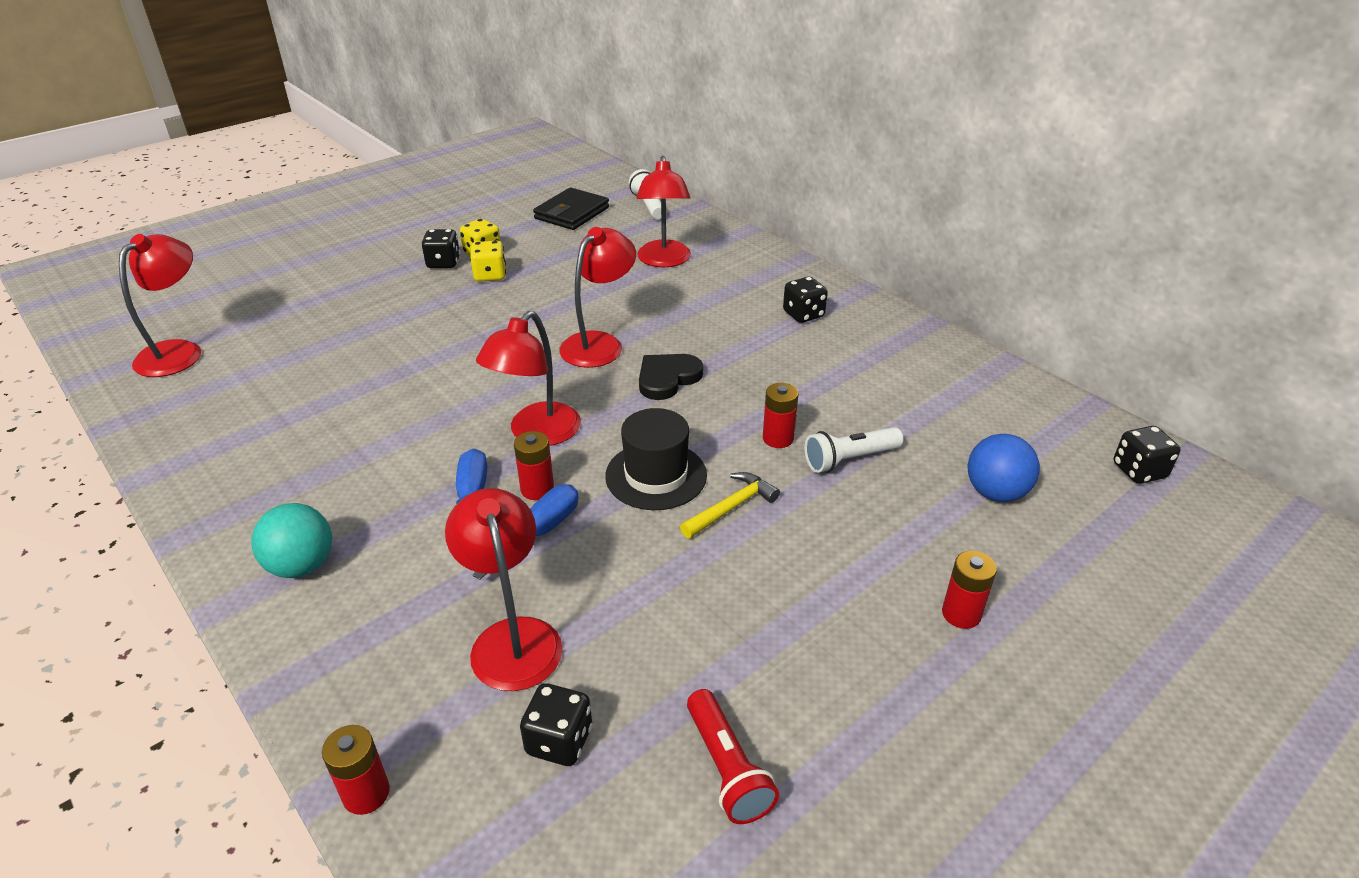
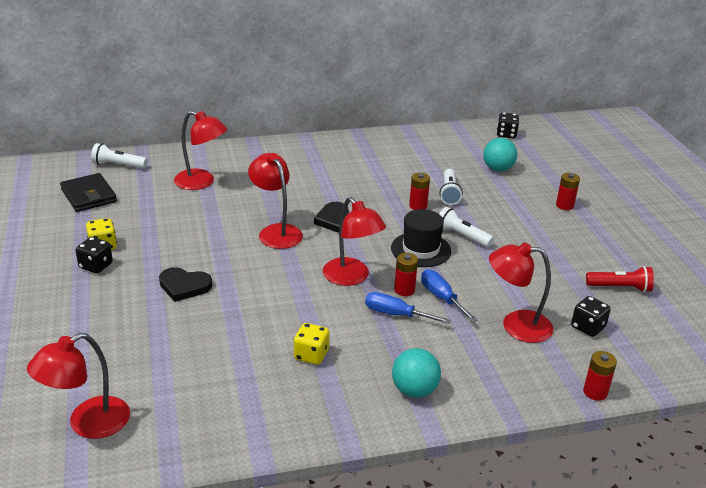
camera: 65 degrees left, 5 degrees down
red lamp [119,234,201,377] -> red lamp turned 90 degrees counterclockwise [27,333,130,439]
yellow dice [470,241,506,282] -> yellow dice moved to [294,323,329,365]
yellow hammer [680,472,780,538] -> white flashlight [439,207,494,247]
black dice [783,277,828,323] -> none
blue ball [967,434,1040,502] -> turquoise ball [483,138,517,171]
none -> black heart [159,267,212,302]

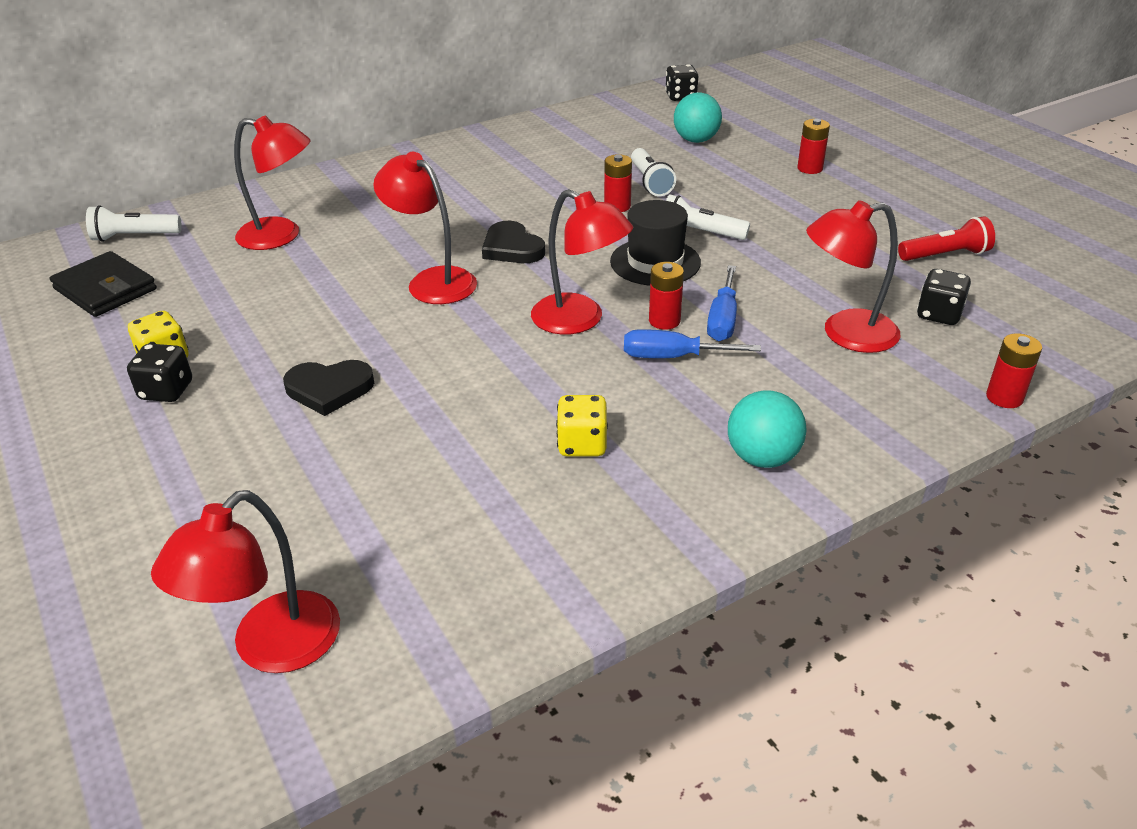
camera: 15 degrees left, 5 degrees up
blue screwdriver [421,269,478,322] -> blue screwdriver turned 120 degrees counterclockwise [707,265,737,341]

